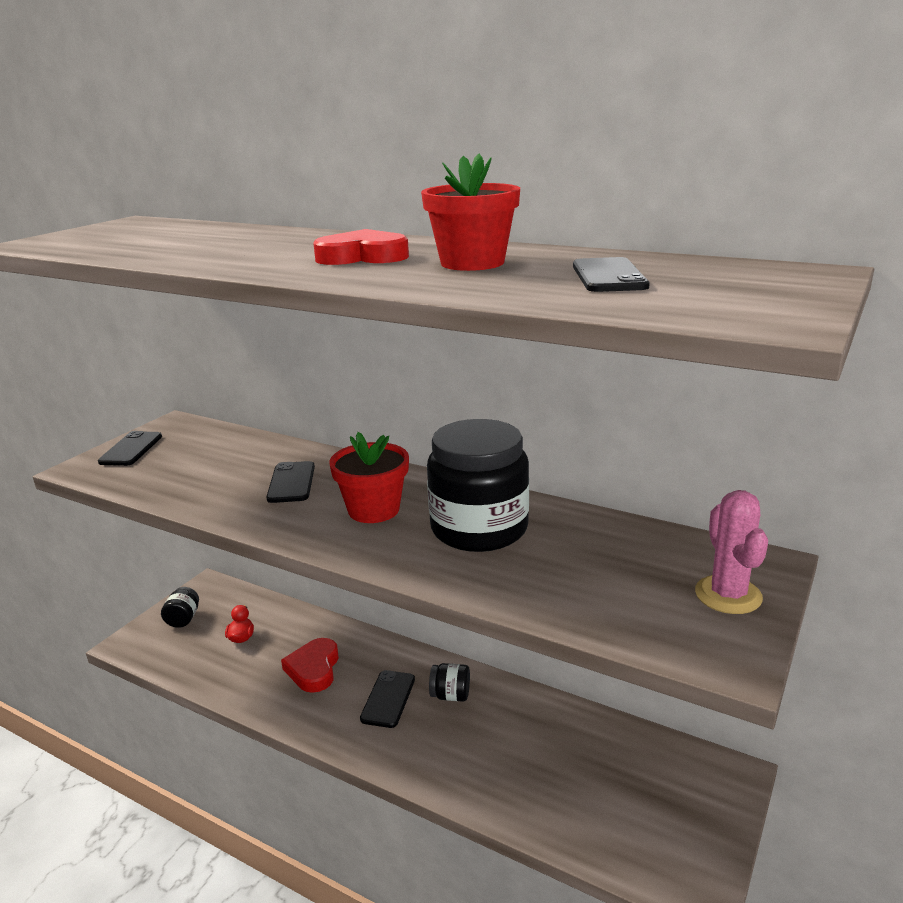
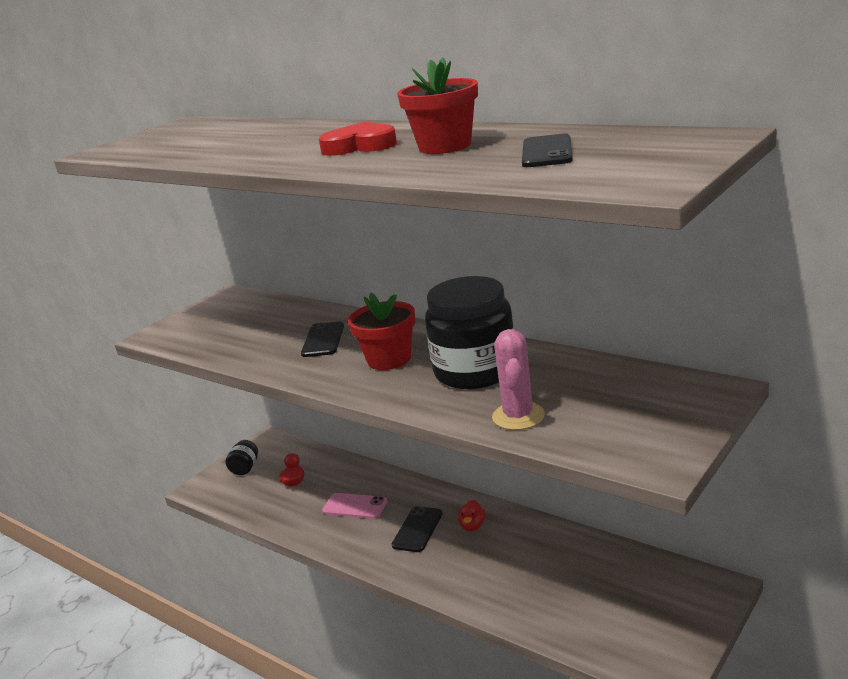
camera: 10 degrees right, 0 degrees up
black phone [98,431,162,466] -> none
red heart [281,638,339,693] -> pink phone [322,493,388,519]
black jar [429,663,470,702] -> red duck [458,500,485,532]
pink cactus [695,490,768,614] -> pink cactus moved to [492,329,545,430]

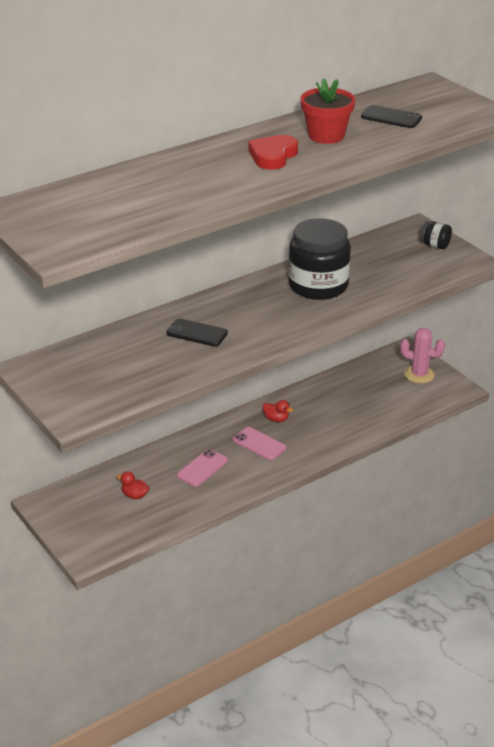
camera: 75 degrees left, 10 degrees up
black jar [225,440,258,475] -> black jar moved to [420,221,452,249]
red flower pot [348,292,415,370] -> none
black phone [392,506,442,552] -> pink phone [233,427,286,460]
pink cactus [492,329,545,430] -> pink cactus moved to [400,328,445,383]

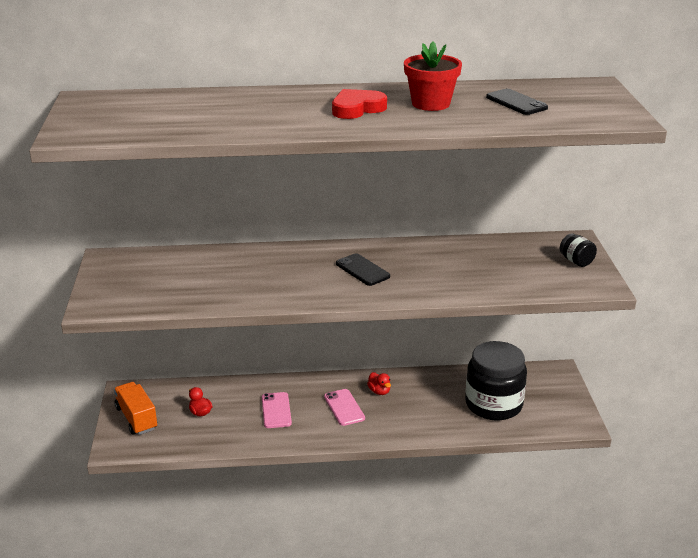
camera: 30 degrees right, 5 degrees down
black phone [166,318,228,347] -> black phone moved to [336,254,390,286]
pink phone [177,449,228,487] -> pink phone turned 75 degrees counterclockwise [262,392,292,428]
black jar [288,218,351,300] -> black jar moved to [465,341,527,420]
pink cactus [400,328,445,383] -> none
none -> orange truck [114,382,157,435]

